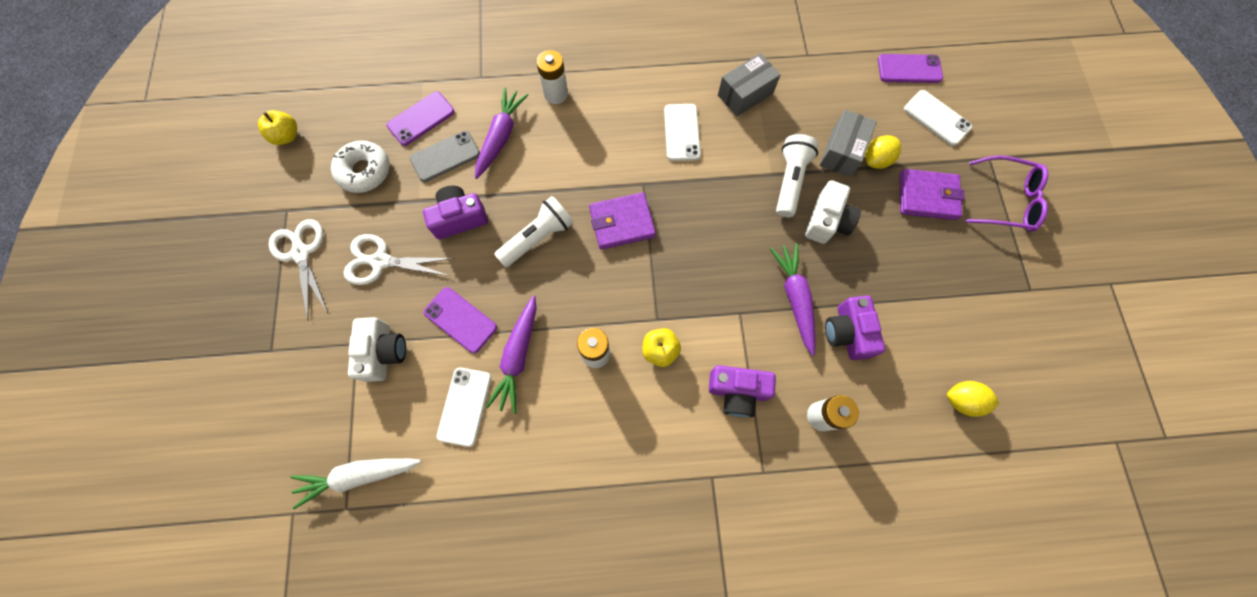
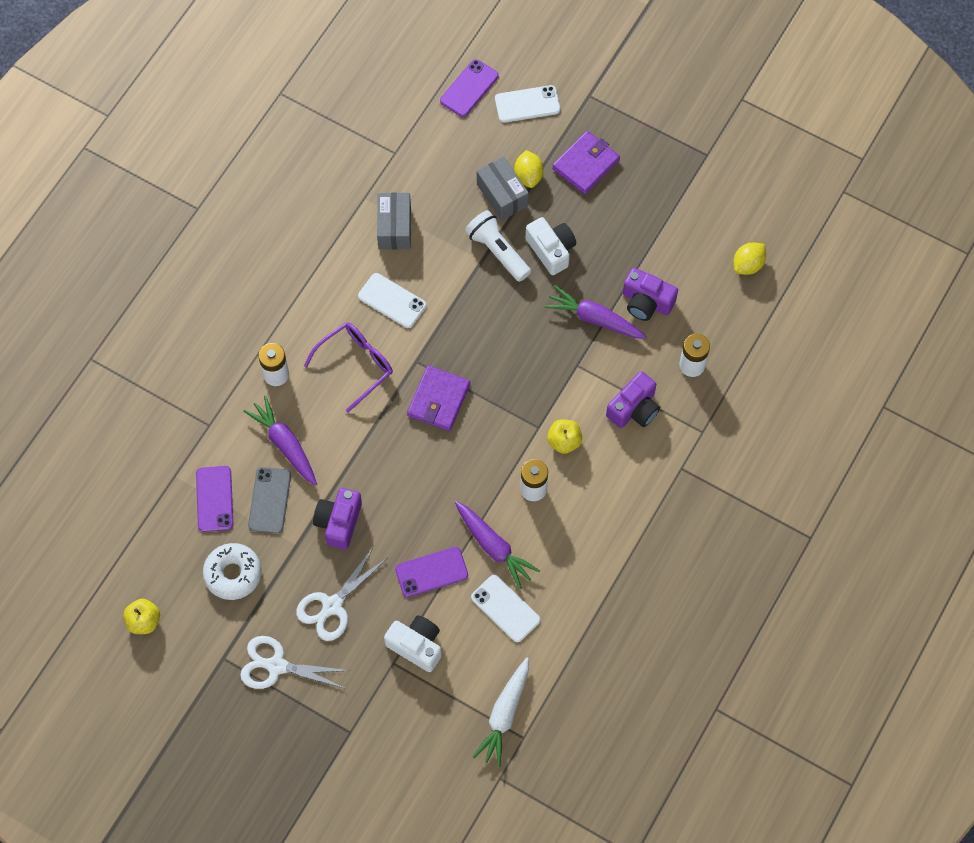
camera: 55 degrees left, 5 degrees down
white flashlight [494,196,574,267] -> none
purple glasses [965,155,1048,232] -> purple glasses moved to [304,322,393,412]

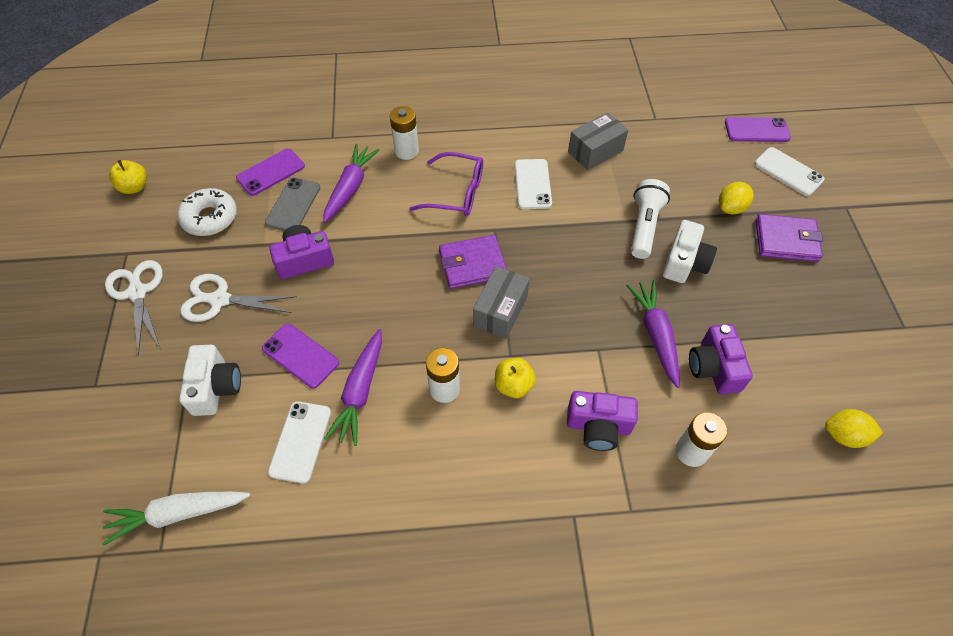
camera: 55 degrees right, 10 degrees down
grey phone [248,467,291,533] -> grey phone turned 45 degrees counterclockwise [265,178,320,231]
grey box [477,156,529,221] -> grey box moved to [473,266,530,339]

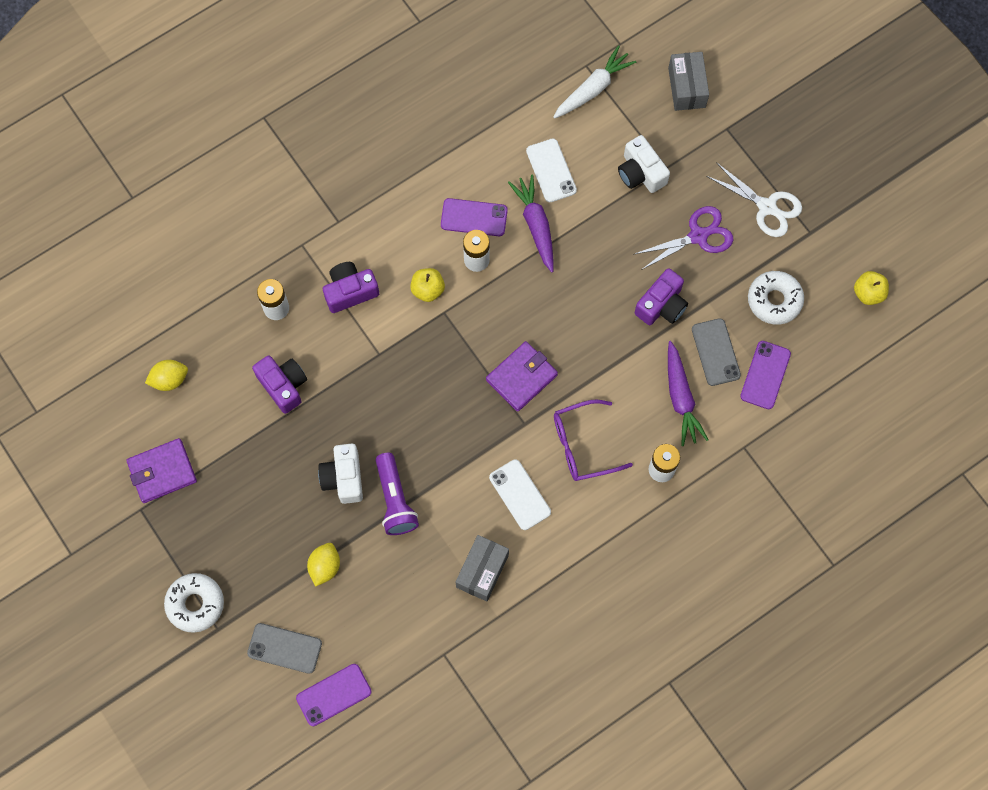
camera: 150 degrees right, 15 degrees up
white scissors [180,274,297,322] -> purple scissors [635,206,733,270]
purple phone [262,324,339,388] -> purple phone moved to [441,198,508,236]
grey box [473,266,530,339] -> grey box moved to [668,52,709,111]
purple carrot [626,280,680,388] -> none
white flashlight [631,179,670,259] -> purple flashlight [376,453,419,535]
white phone [754,147,825,196] -> grey phone [247,623,322,674]
purple wallet [755,214,823,262] -> purple wallet moved to [126,438,197,503]
none -> white donut [164,573,224,633]

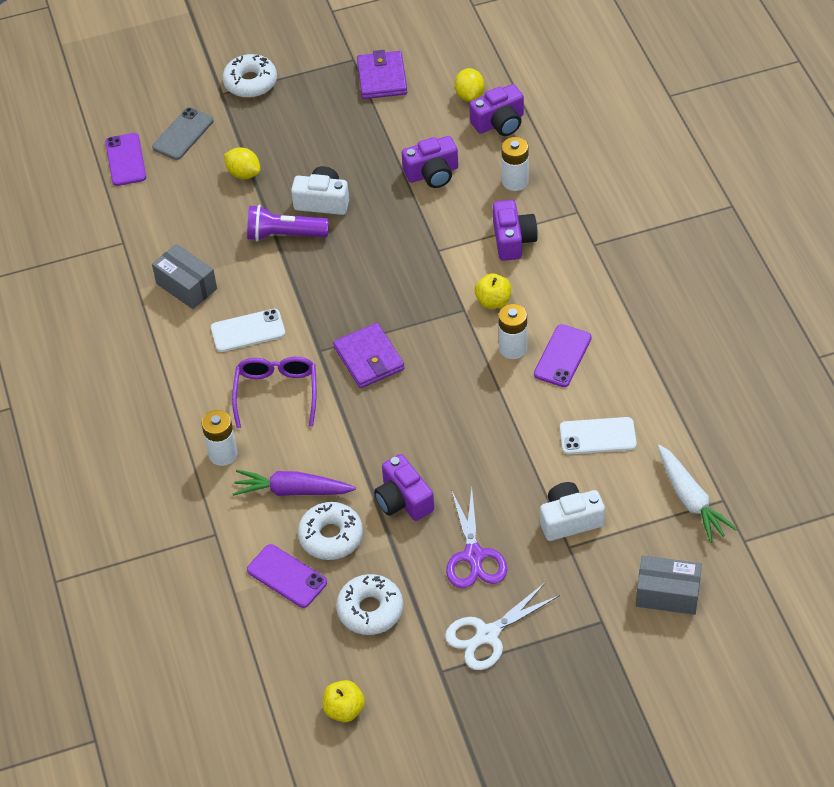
camera: 110 degrees right, 20 degrees down
purple carrot [508,174,554,273] -> none
grey phone [692,318,741,386] -> white donut [298,502,363,560]
none -> purple camera [469,84,524,136]

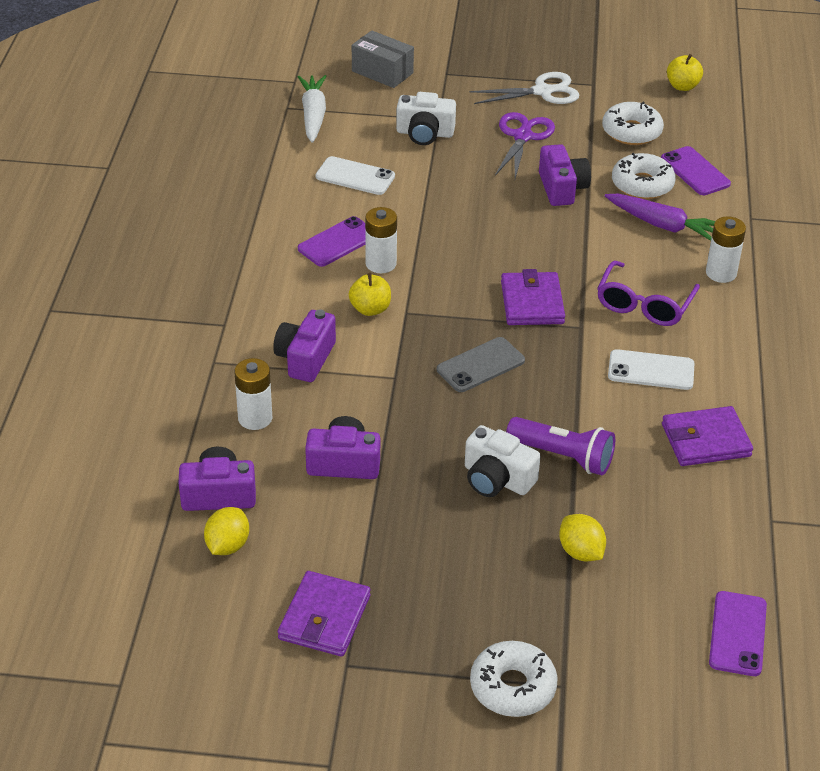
camera: 160 degrees left, 10 degrees down
grey phone [152,107,214,160] -> grey phone moved to [437,337,525,392]
grey box [152,244,217,309] -> purple wallet [662,406,753,466]

